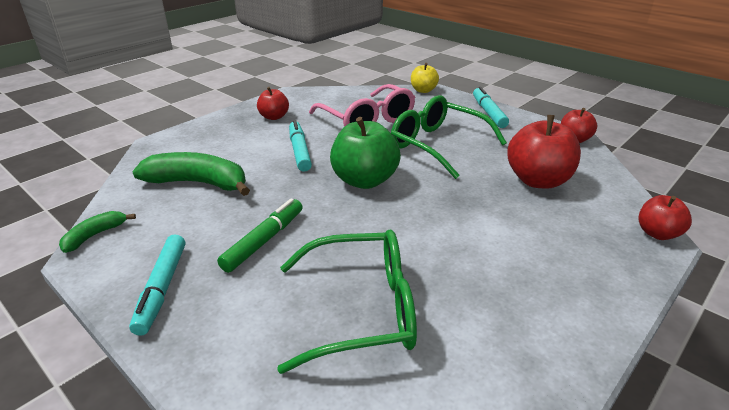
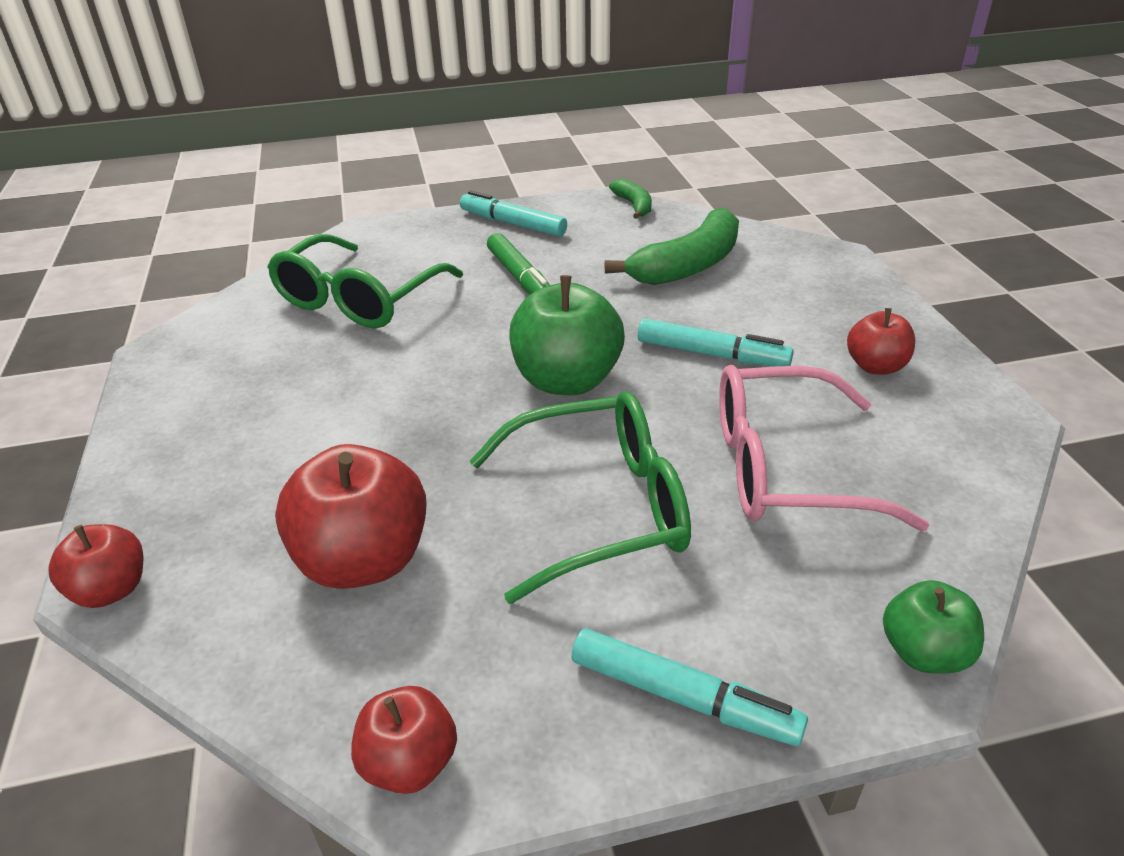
camera: 125 degrees right, 5 degrees up
yellow apple [411,63,439,93] -> green apple [883,580,984,674]

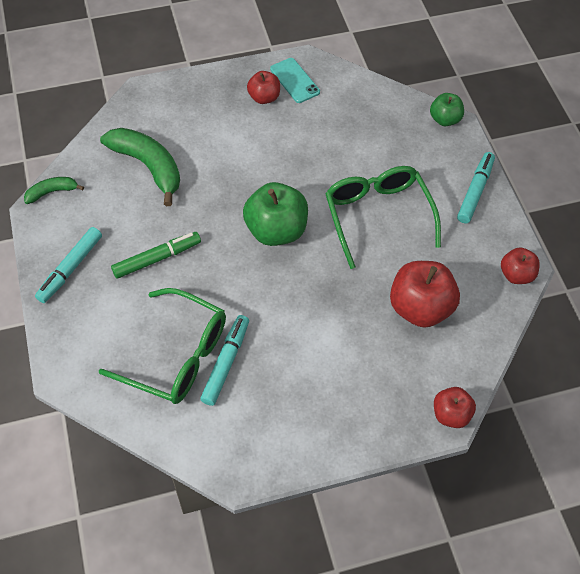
camera: 95 degrees left, 20 degrees up
turquoise marker [638,318,794,366] -> turquoise marker moved to [200,315,249,406]
pink glasses [719,365,929,531] -> none
none -> turquoise phone [270,58,320,103]

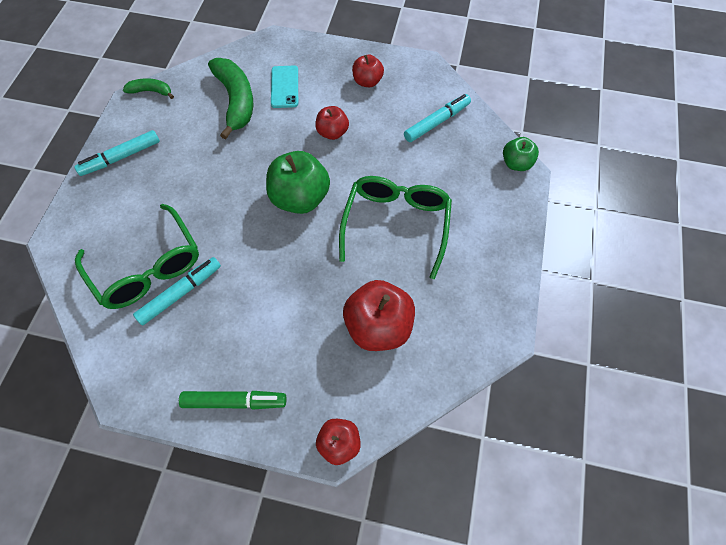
camera: 30 degrees right, 5 degrees up
green marker [111,232,201,279] -> green marker moved to [179,391,286,410]
turquoise phone [270,58,320,103] -> turquoise phone moved to [271,66,298,108]
turquoise marker [457,152,495,223] -> turquoise marker moved to [404,94,471,142]
red apple [501,248,540,284] -> red apple moved to [315,106,349,140]

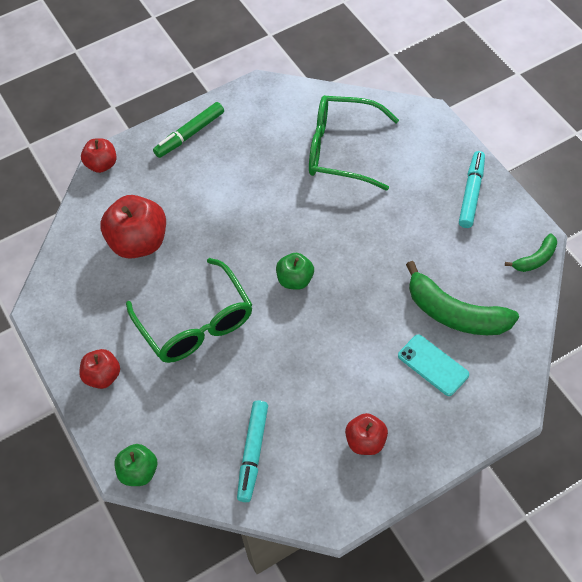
camera: 140 degrees right, 5 degrees down
turquoise marker [133,257,221,326] -> none
green apple [266,151,330,214] -> green apple [276,253,314,290], size x0.57
red apple [315,106,349,140] -> red apple moved to [79,349,120,389]

